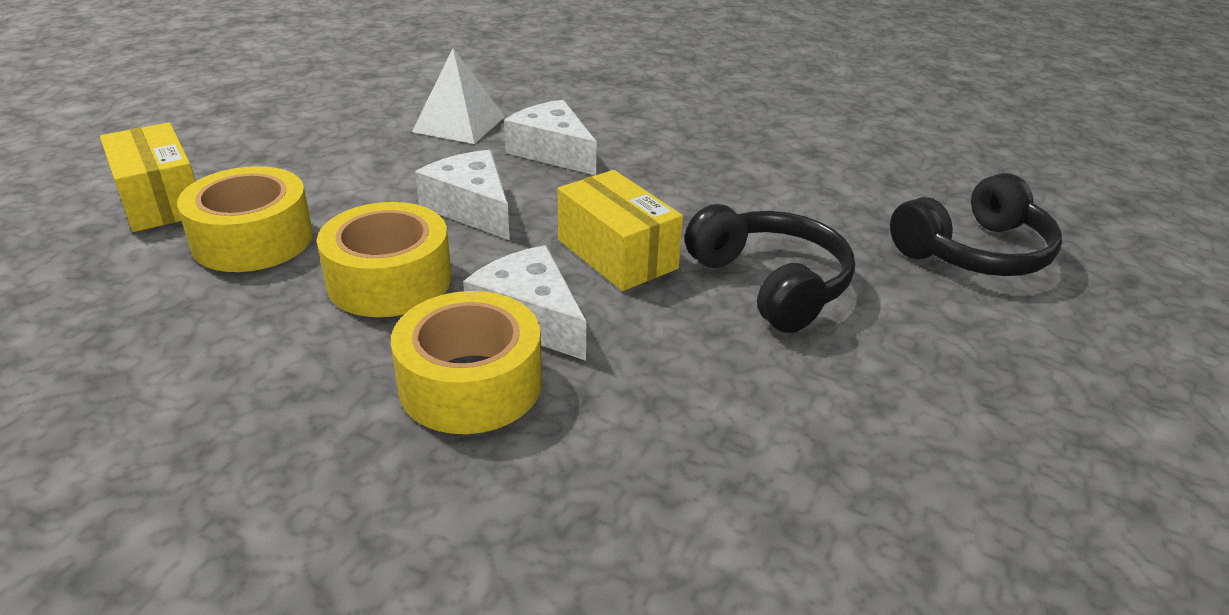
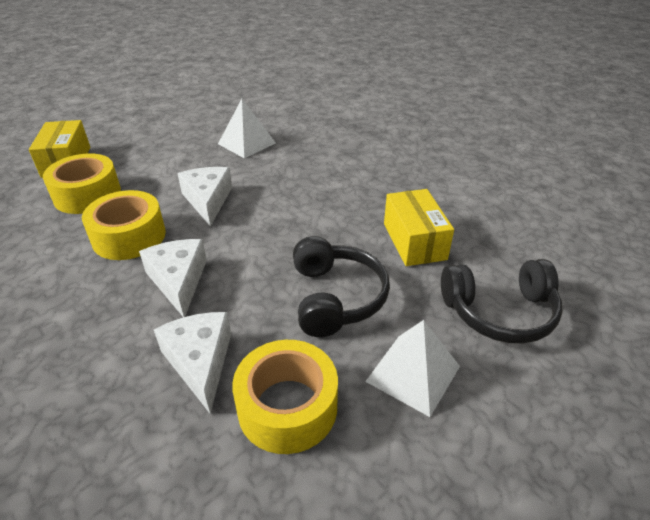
camera: 25 degrees right, 5 degrees up
yellow tape [391,291,542,434] -> yellow tape moved to [232,340,338,454]
white cheese [504,100,597,175] -> white cheese moved to [154,312,231,413]
yellow box [558,170,683,291] -> yellow box moved to [384,189,454,266]
none -> white pyramid [365,320,460,417]

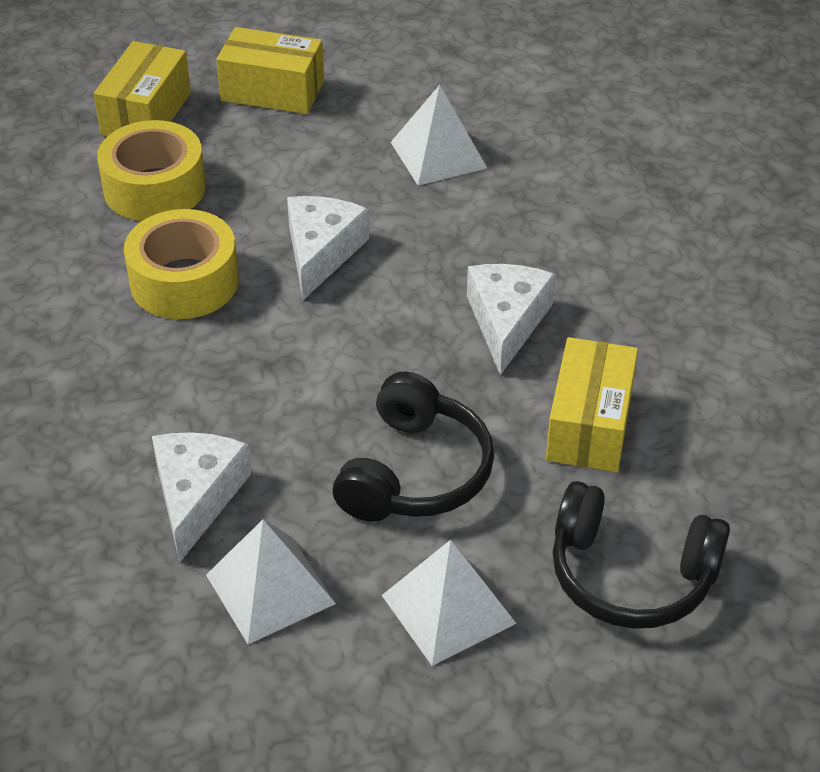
camera: 25 degrees right, 5 degrees up
white cheese [139,239,207,317] -> white cheese moved to [467,264,556,375]
yellow tape [232,340,338,454] -> white pyramid [206,519,336,644]
none -> yellow box [216,27,324,114]

